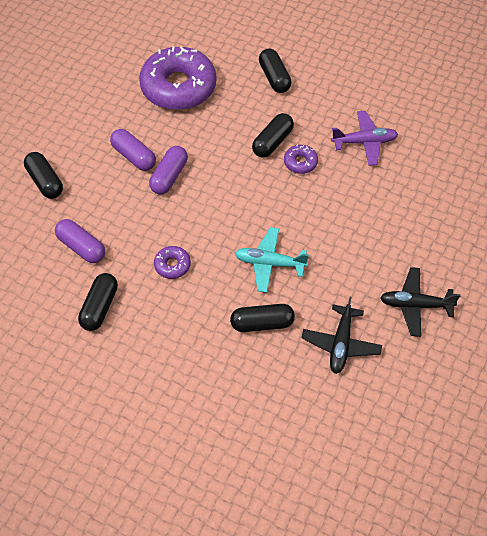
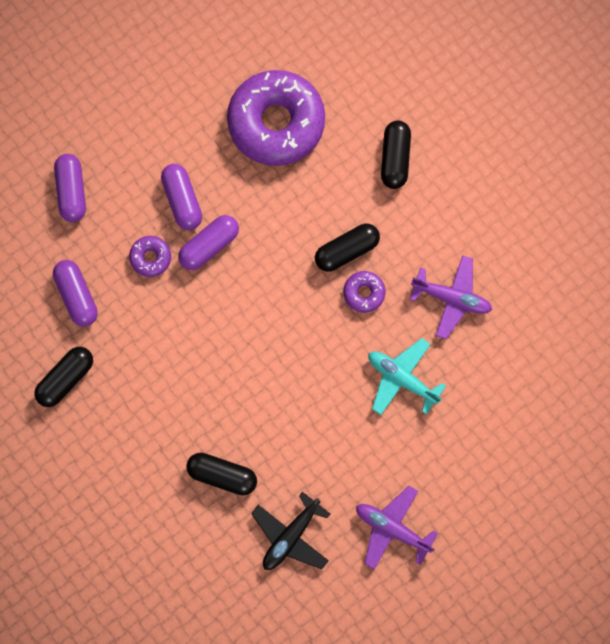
camera: 25 degrees right, 20 degrees up
black capsule [24,152,63,199] -> purple capsule [54,154,86,222]
purple donut [154,246,191,279] -> purple donut moved to [129,236,171,277]
turquoise plane [235,227,309,293] -> turquoise plane moved to [368,338,446,415]
black plane [380,267,460,337] -> purple plane [356,486,438,569]

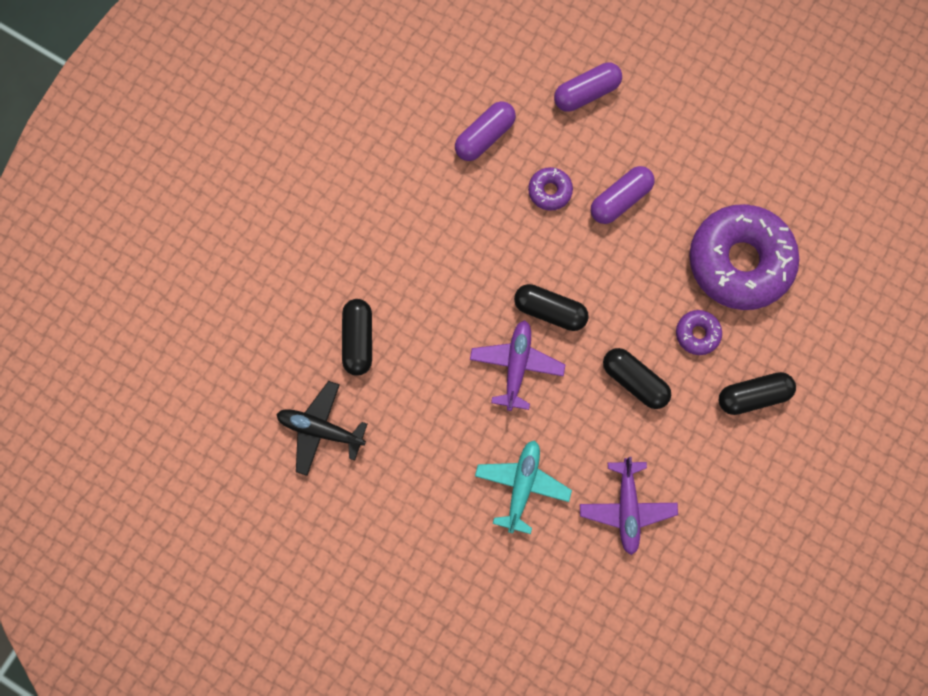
camera: 70 degrees right, 0 degrees up
black capsule [34,347,93,407] -> black capsule moved to [514,284,589,331]
purple capsule [178,215,239,270] -> none
purple donut [343,271,385,313] -> purple donut moved to [676,310,722,355]
purple plane [356,486,438,569] -> purple plane moved to [470,320,565,411]

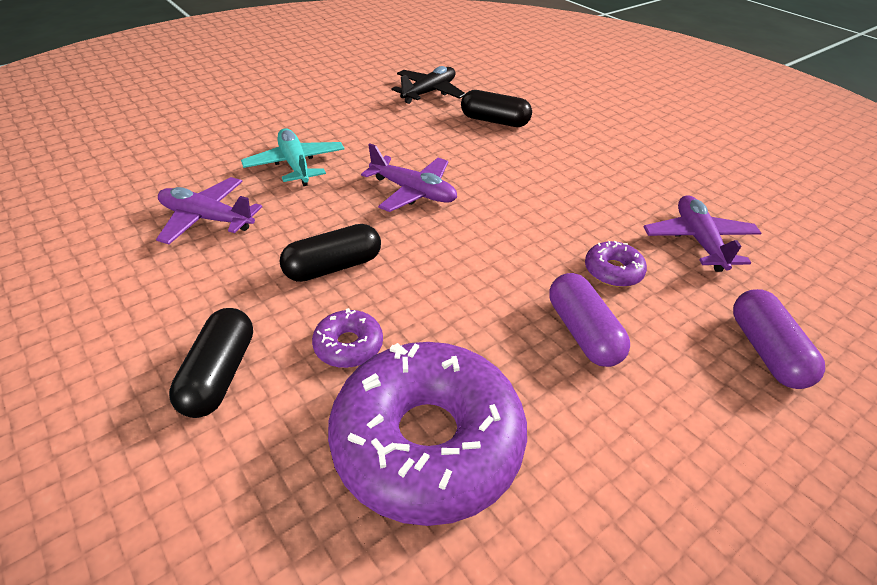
camera: 110 degrees right, 35 degrees down
purple capsule [455,101,516,161] -> purple plane [644,195,761,272]
turquoise plane [475,440,572,534] -> turquoise plane turned 150 degrees counterclockwise [241,128,345,186]
black capsule [514,284,589,331] -> none

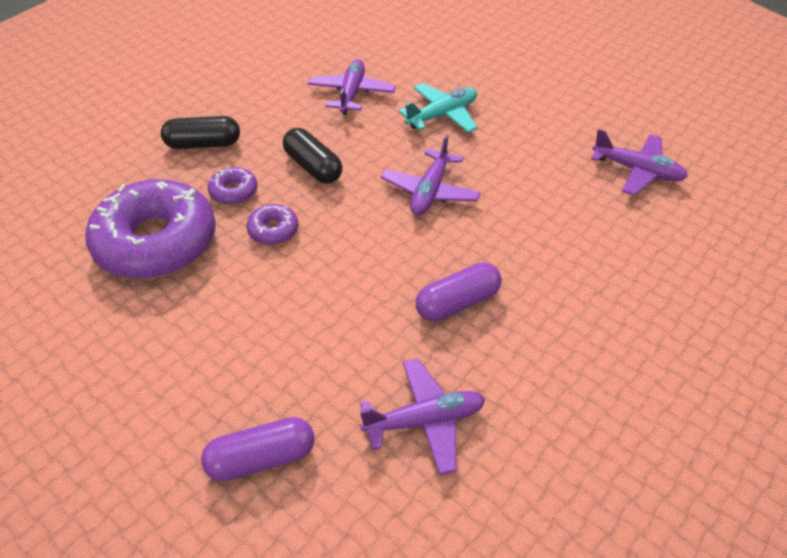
camera: 80 degrees right, 5 degrees up
black plane [392,66,466,104] -> purple plane [591,129,688,196]
black capsule [461,90,532,127] -> none
purple capsule [549,273,630,367] -> purple capsule moved to [415,262,502,322]
purple donut [585,241,647,287] -> purple donut moved to [247,204,298,245]

